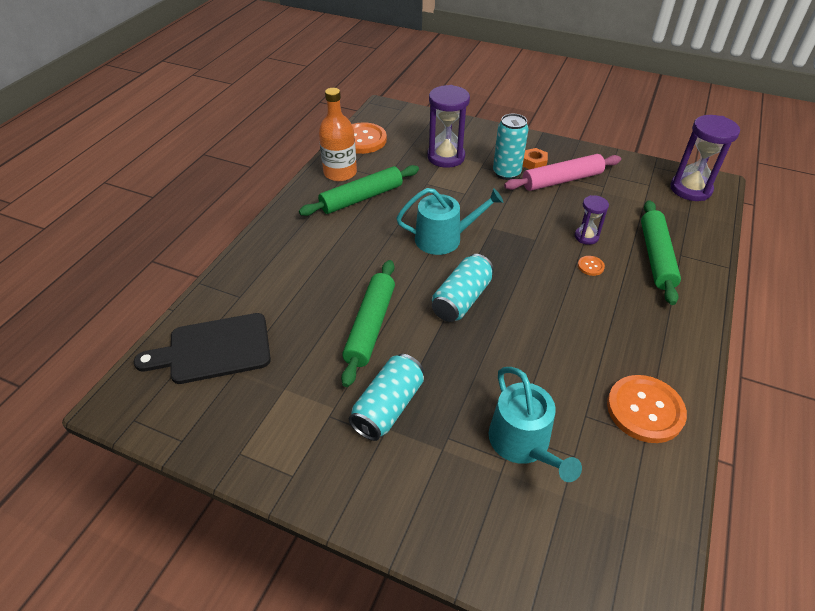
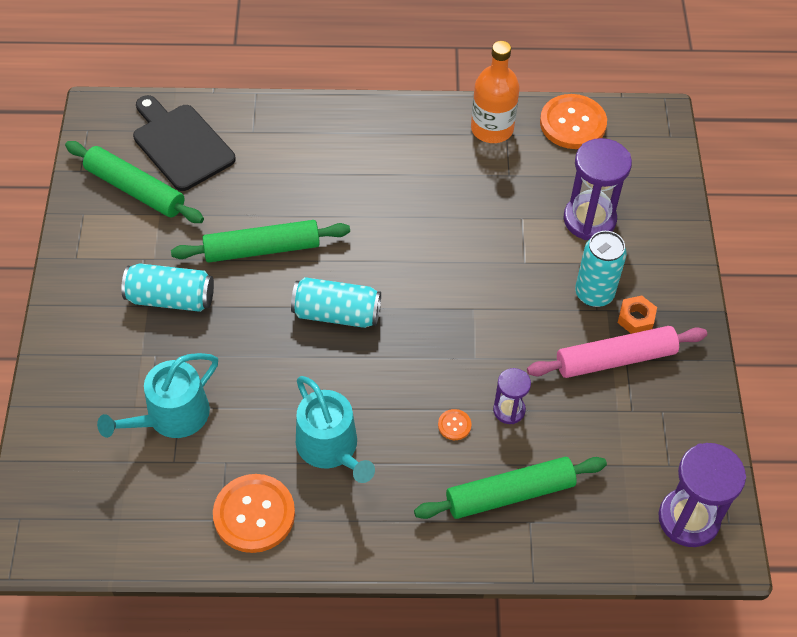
camera: 65 degrees right, 10 degrees up
green rolling pin [299,165,419,216] -> green rolling pin moved to [65,141,204,223]
turquoise watering can [396,188,503,255] -> turquoise watering can moved to [296,376,375,483]
pink rolling pin [504,154,621,191] -> pink rolling pin turned 60 degrees counterclockwise [527,326,707,378]

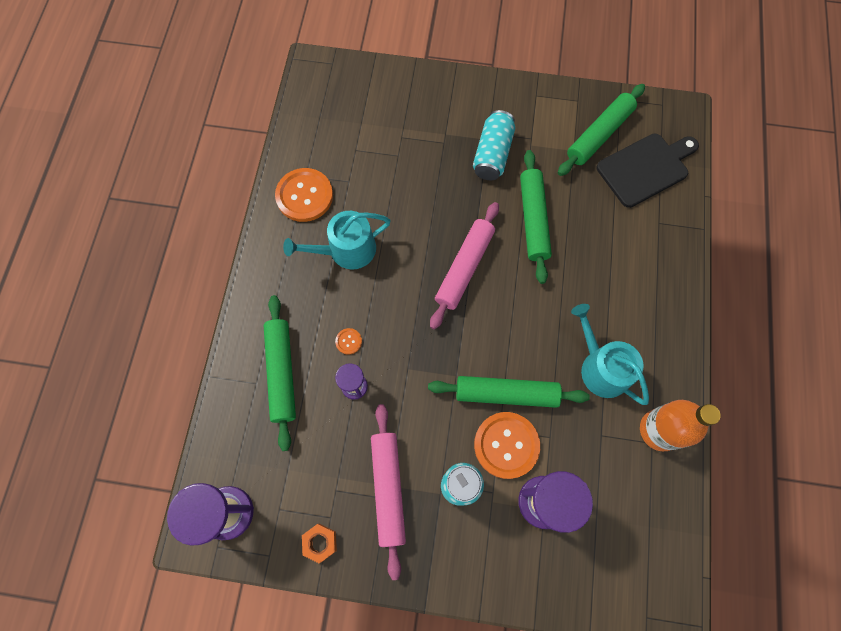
camera: 100 degrees right, 15 degrees up
turquoise watering can [97,353,218,438] -> turquoise watering can moved to [571,304,649,405]
turquoise can [291,277,381,328] -> pink rolling pin [430,202,499,329]
orange button [540,94,607,149] -> orange button moved to [474,412,540,479]
orange nut [618,296,657,334] -> orange nut moved to [302,524,337,563]
none -> green rolling pin [428,376,590,408]

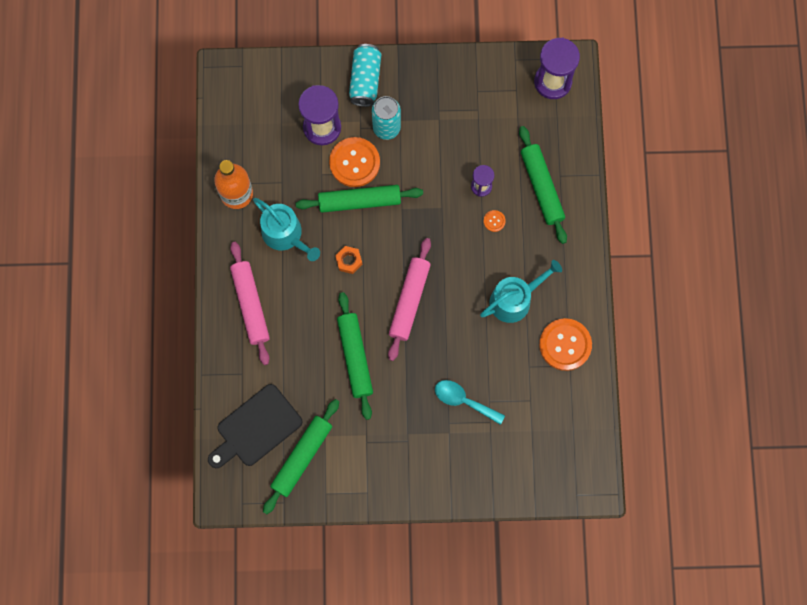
camera: 170 degrees right, 5 degrees up
orange nut [302,524,337,563] -> orange nut moved to [335,246,362,274]
pink rolling pin [371,404,406,580] -> pink rolling pin moved to [230,242,270,365]
turquoise can [473,110,515,180] -> turquoise can moved to [349,44,381,107]
none -> turquoise spoon [435,380,505,425]

